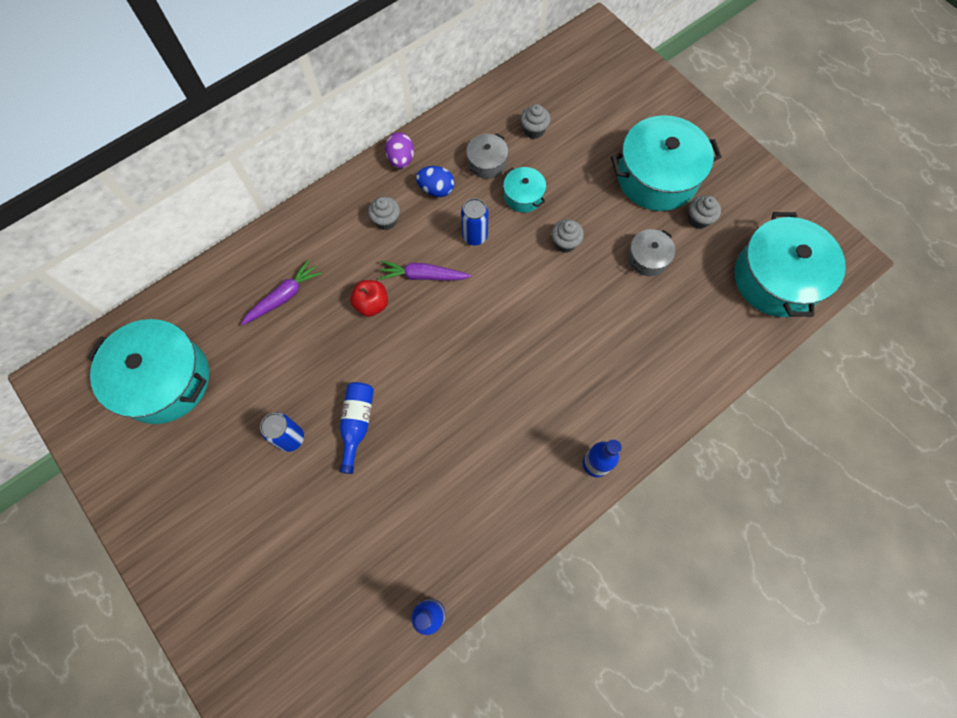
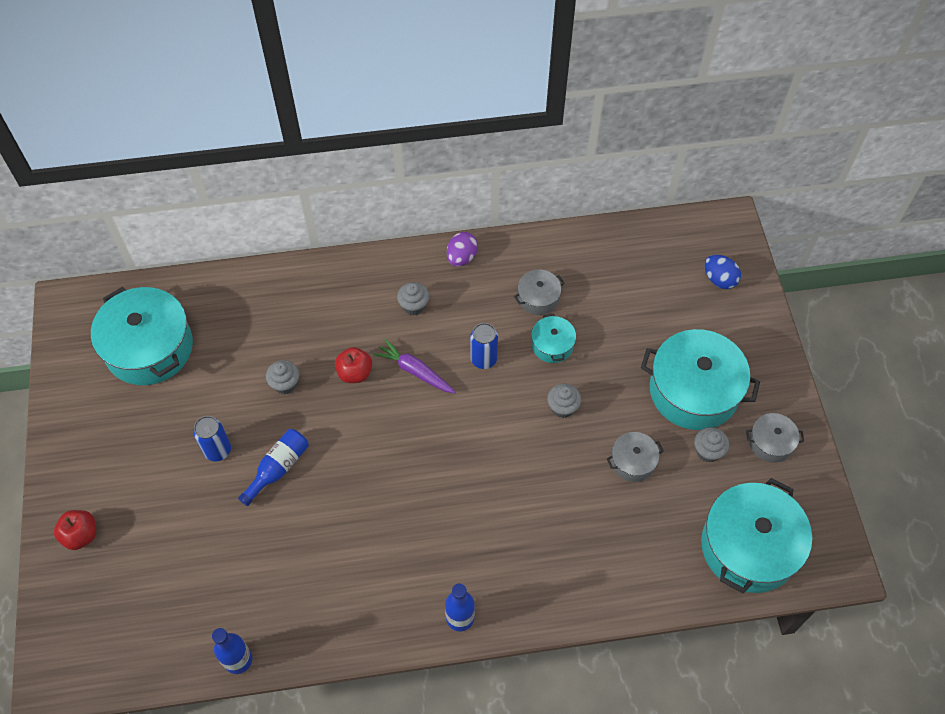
camera: 30 degrees right, 10 degrees down
purple carrot [241,259,322,325] -> none
blue egg [416,166,455,197] -> blue egg moved to [705,255,741,289]
grey cupcake [520,104,551,139] -> grey cupcake moved to [266,360,299,394]
none -> red apple [54,510,96,550]
none -> grey pot [746,413,804,463]

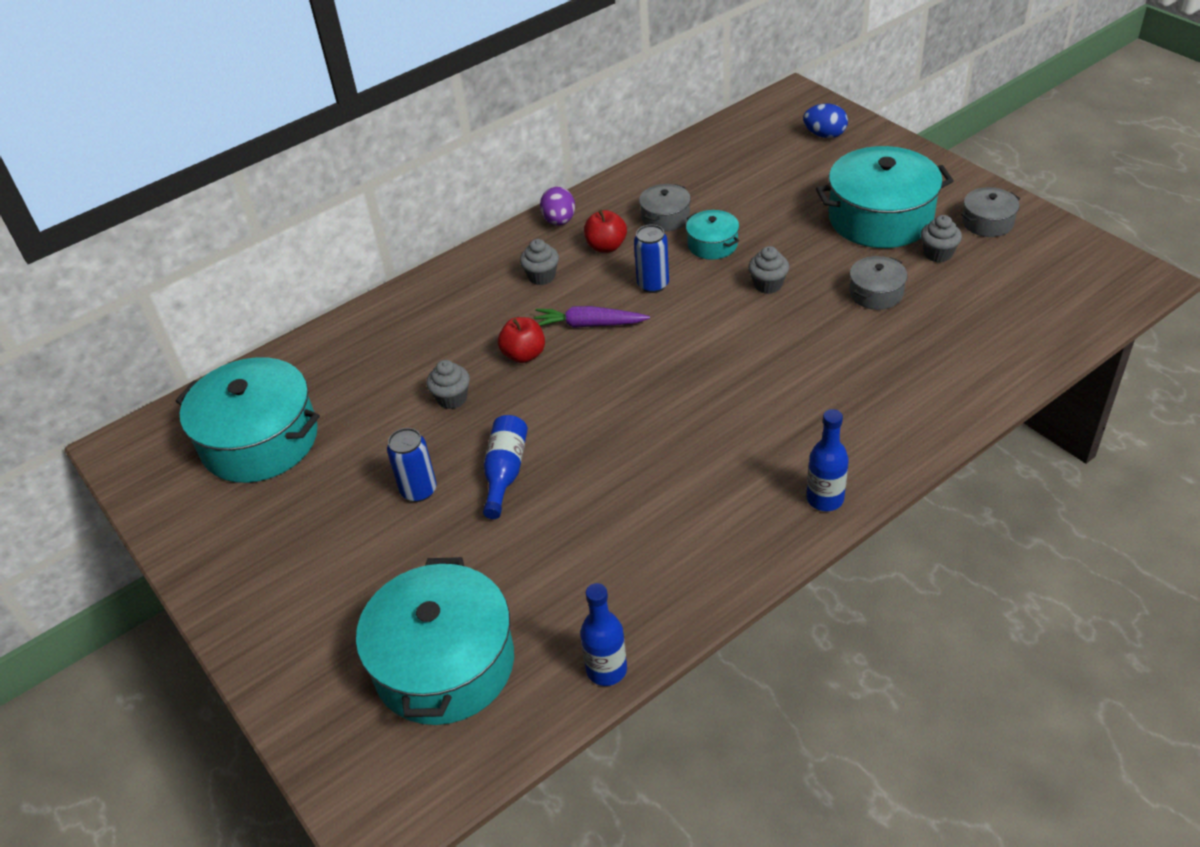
camera: 25 degrees left, 15 degrees down
red apple [54,510,96,550] -> red apple moved to [584,210,627,253]
turquoise pot [701,478,812,593] -> turquoise pot moved to [356,557,514,725]

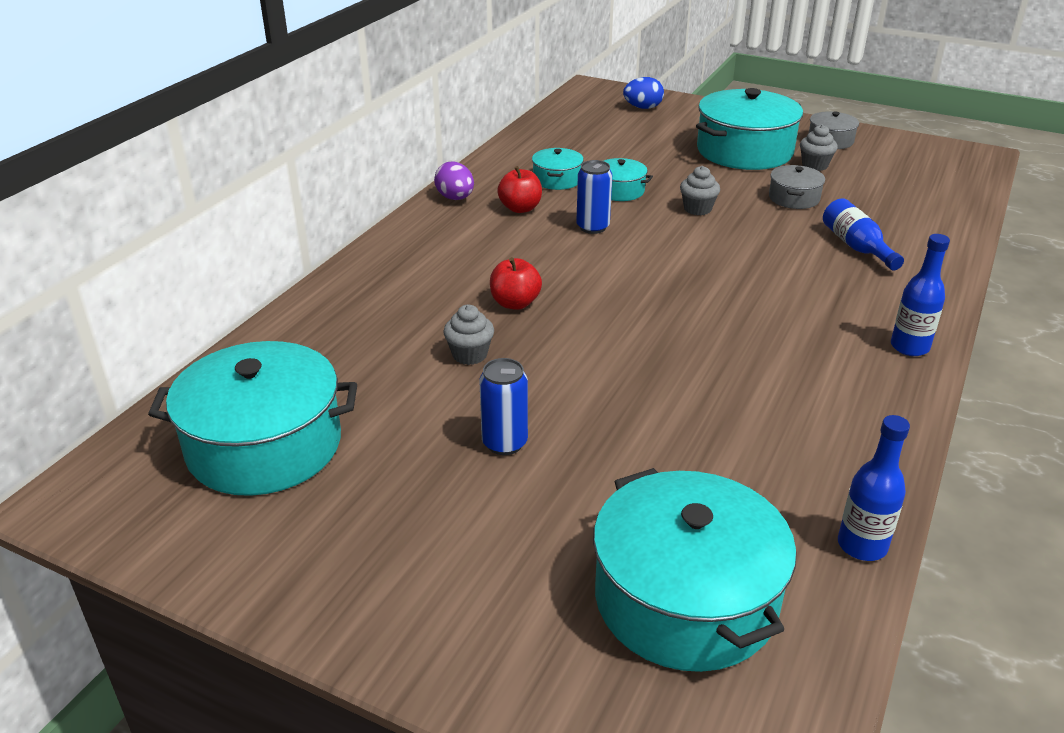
camera: 30 degrees left, 10 degrees down
blue bottle [483,415,528,519] -> blue bottle moved to [823,198,904,270]
grey cupcake [520,239,559,285] -> none
purple carrot [534,306,650,328] -> none
grey pot [639,184,691,232] -> turquoise pot [532,148,584,190]

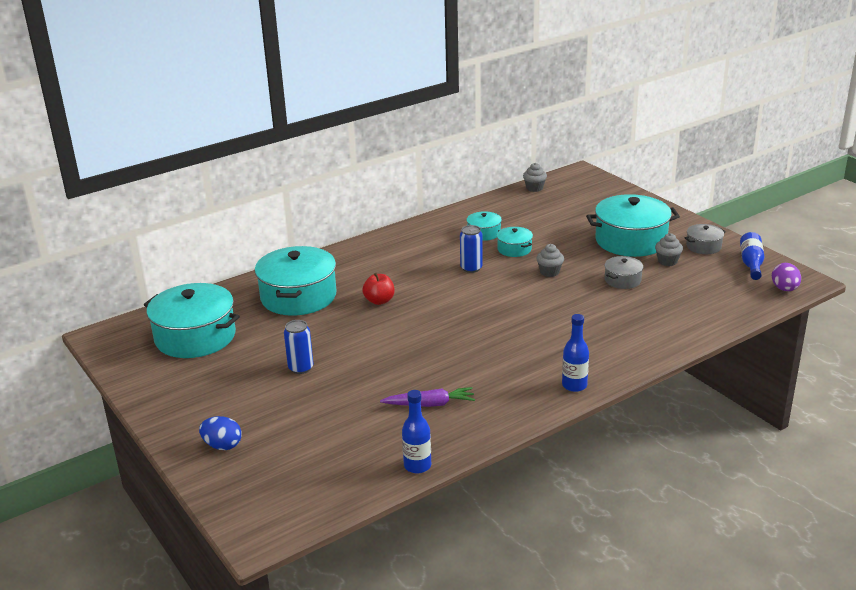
camera: 30 degrees right, 5 degrees down
purple egg [434,162,474,200] -> purple egg moved to [772,263,801,291]
grey cupcake [443,305,494,365] -> grey cupcake moved to [523,163,547,192]
red apple [497,166,542,213] -> none
turquoise pot [593,468,797,672] -> turquoise pot moved to [255,246,336,316]
blue egg [623,77,664,109] -> blue egg moved to [199,416,242,450]
blue bottle [823,198,904,270] -> blue bottle moved to [740,232,764,280]
none -> purple carrot [380,387,475,407]

